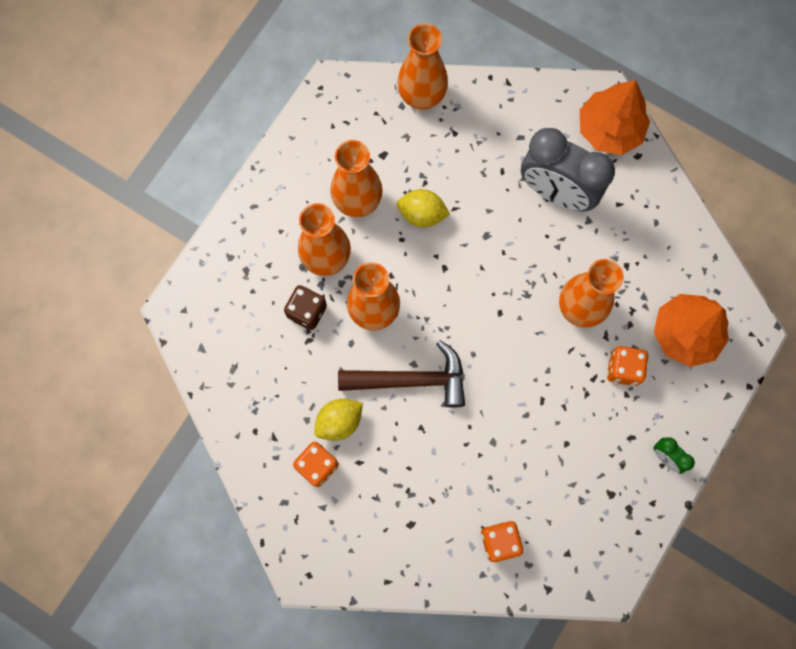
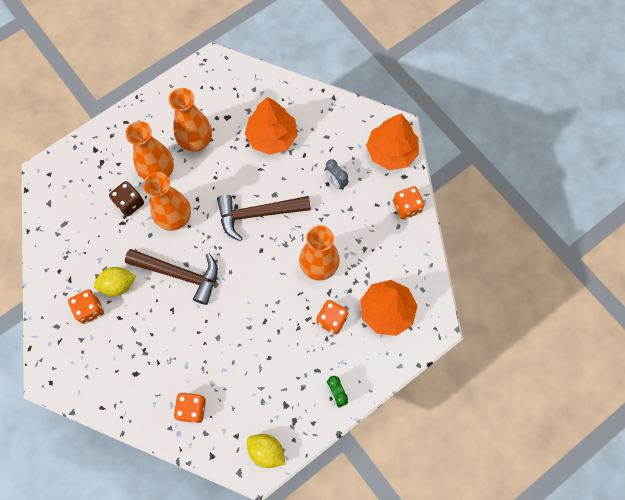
camera: 20 degrees right, 5 degrees down
orange vase [397,23,448,110] -> none
yellow lemon [397,189,450,227] -> yellow lemon moved to [247,434,285,468]
grey clock [521,128,615,211] -> grey clock [325,159,349,190], size x0.43
none -> brown hammer [217,195,311,241]
none -> orange tree [245,97,298,155]
none -> orange dice [393,186,424,219]

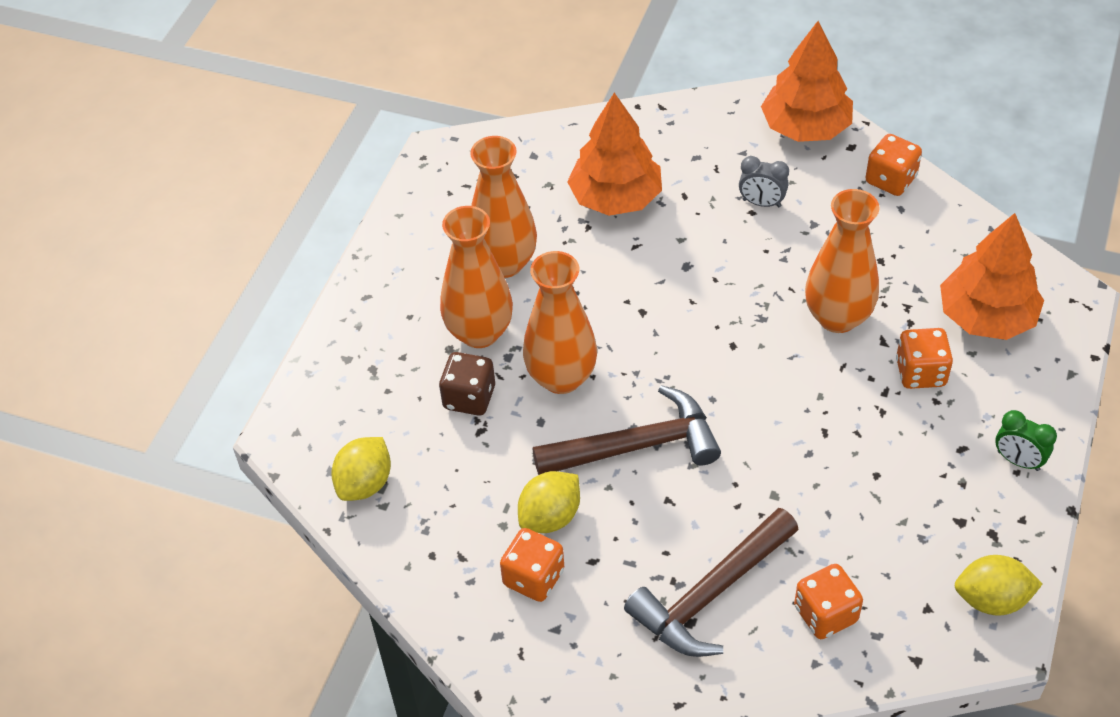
camera: 30 degrees left, 20 degrees down
brown hammer [217,195,311,241] -> brown hammer moved to [624,508,799,657]
none -> yellow lemon [331,437,391,501]

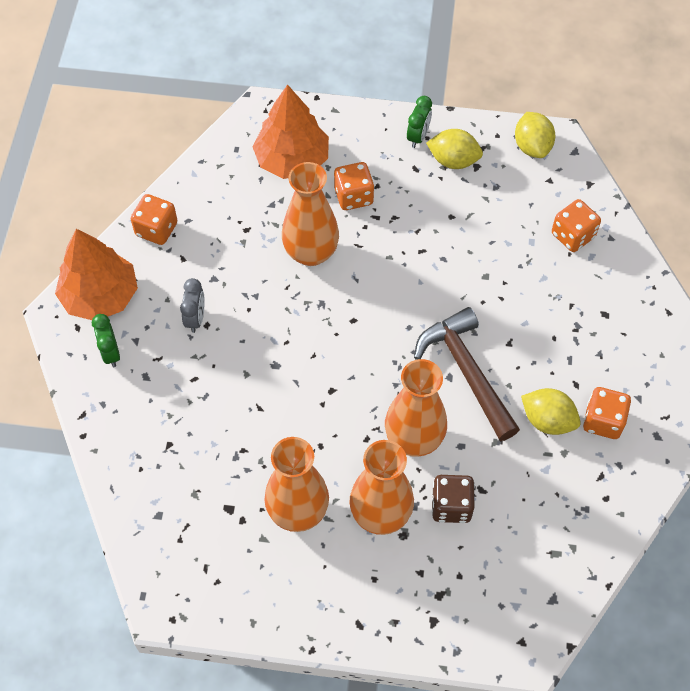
camera: 105 degrees left, 10 degrees up
yellow lemon [331,437,391,501] -> yellow lemon moved to [426,129,483,169]
orange tree [567,93,662,216] -> none
brown hammer [624,508,799,657] -> none
none -> green clock [92,314,120,367]

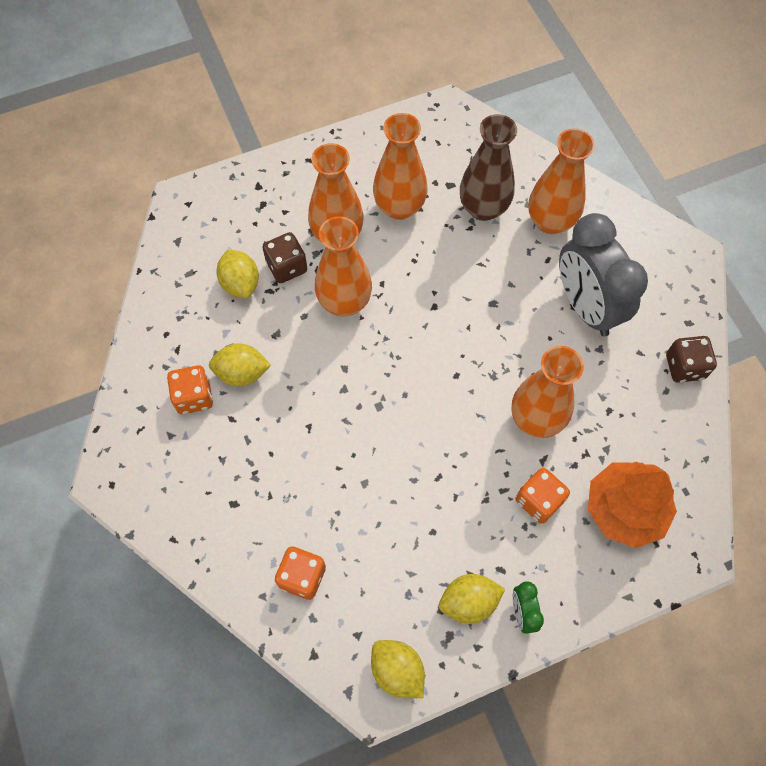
camera: 150 degrees right, 5 degrees up
orange tree [55,229,138,320] -> none
green clock [92,314,120,367] -> none
orange dice [131,194,177,245] -> brown dice [666,336,717,383]
grey clock [180,278,205,333] -> grey clock [559,213,648,336], size x2.33
brown hammer [414,307,520,441] -> none
none -> yellow lemon [216,249,259,298]
none -> brown vase [460,114,517,221]
none -> orange vase [529,128,595,234]

